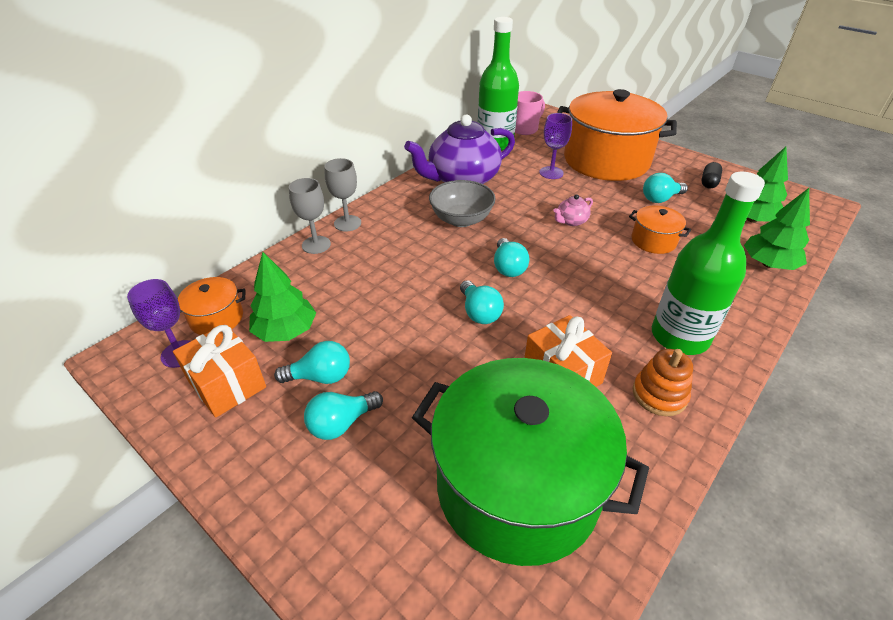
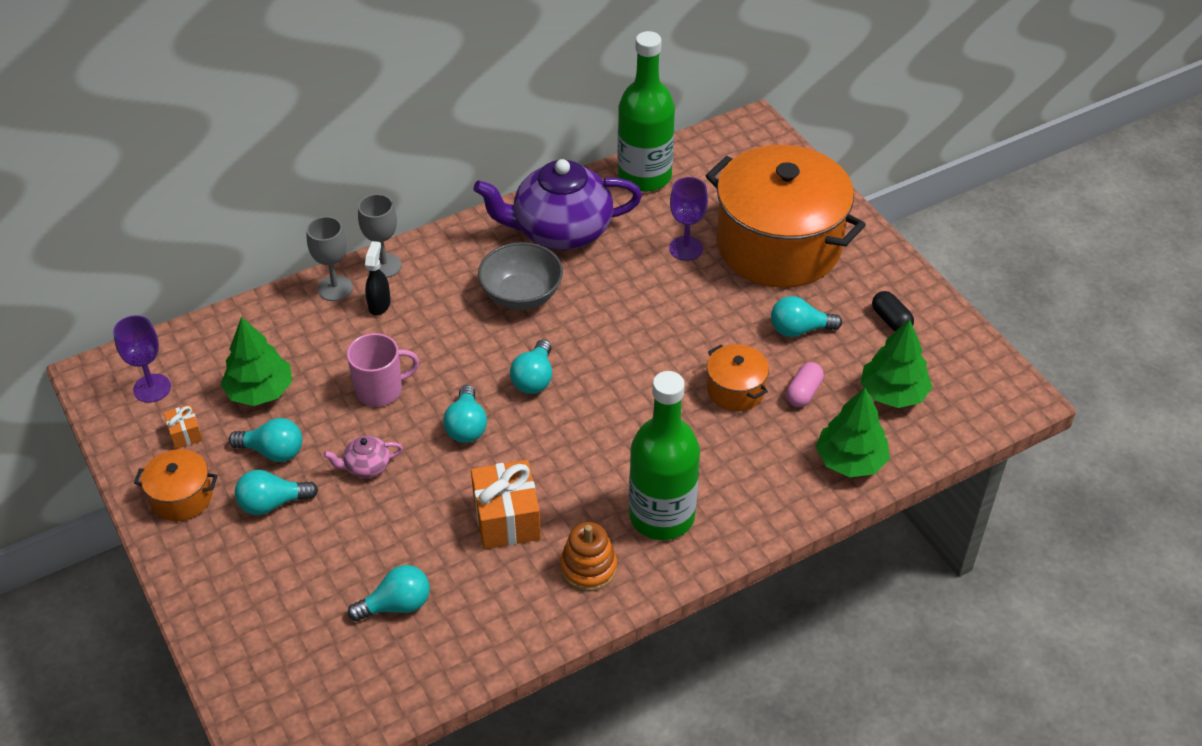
camera: 20 degrees right, 5 degrees up
orange gift [173,324,266,418] -> orange gift [164,404,203,449], size x0.50
orange pot [178,277,245,335] -> orange pot moved to [134,449,218,521]
green pot [412,358,649,566] -> turquoise light bulb [348,565,430,621]
pink mug [515,91,545,135] -> pink mug moved to [347,333,419,407]
pink teapot [553,194,593,226] -> pink teapot moved to [323,436,403,478]
black capsule [701,162,722,189] -> black capsule turned 75 degrees counterclockwise [872,291,914,331]
none -> black spray bottle [365,241,391,316]
none -> pink capsule [786,362,824,407]

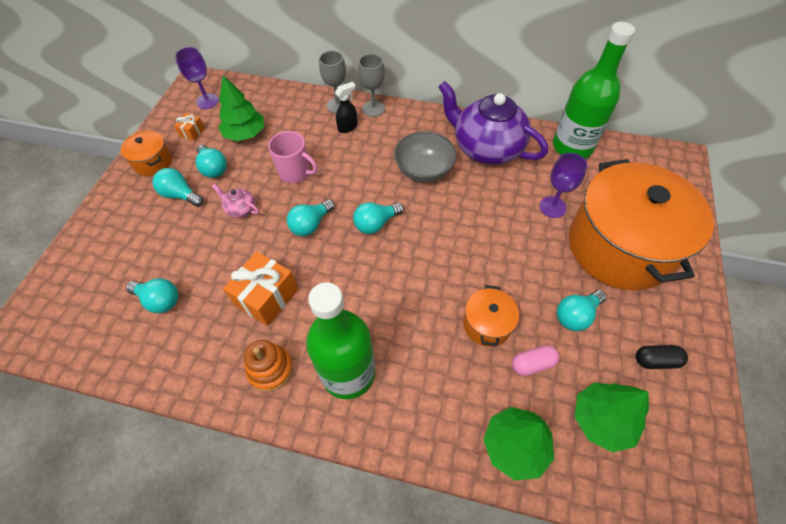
camera: 45 degrees right, 10 degrees up
turquoise light bulb [771,296,842,337] -> turquoise light bulb turned 75 degrees counterclockwise [557,290,606,331]
black capsule [872,291,914,331] -> black capsule turned 75 degrees clockwise [636,345,688,369]

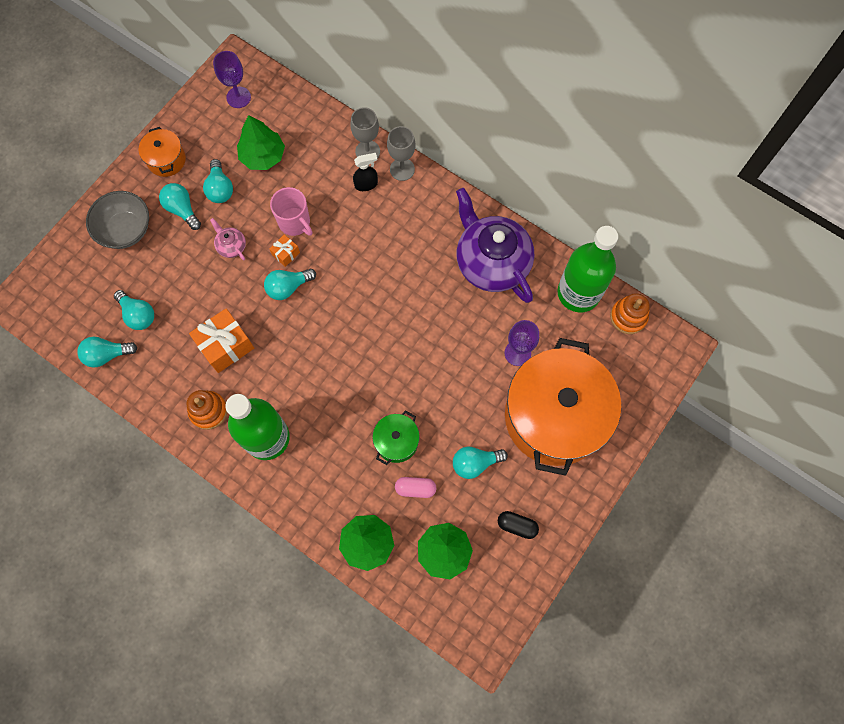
camera: 20 degrees right, 15 degrees up
orange gift [174,113,205,141] -> orange gift moved to [270,234,300,267]
turquoise light bulb [353,202,404,234] -> turquoise light bulb moved to [77,337,138,367]
grey bowl [394,131,457,182] -> grey bowl moved to [86,191,149,249]
orange pot [463,285,519,347] -> green pot [373,410,420,465]
none -> orange stacking toy [610,293,650,334]

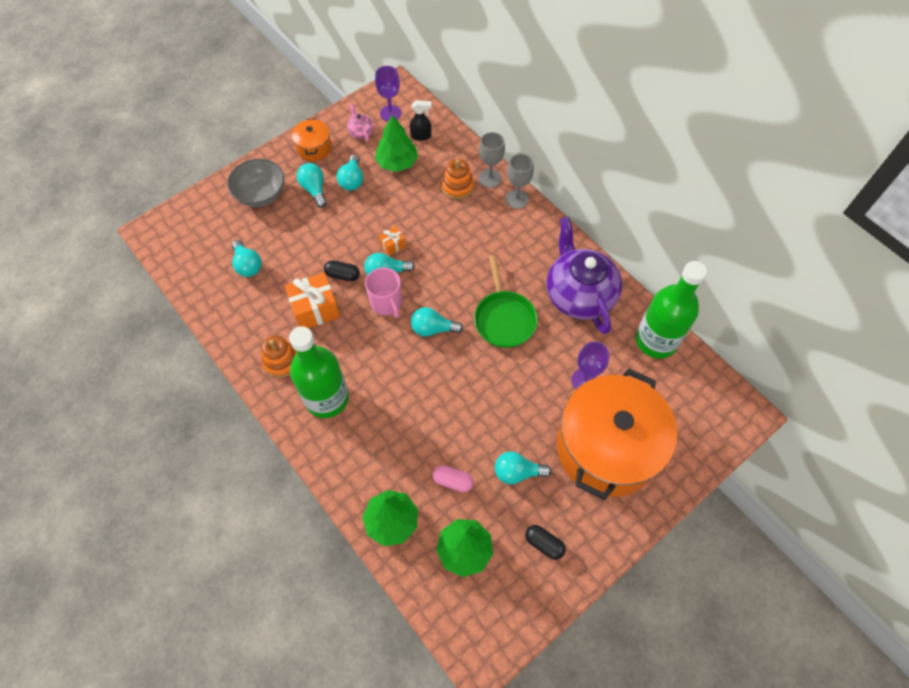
camera: 15 degrees right, 10 degrees down
turquoise light bulb [77,337,138,367] -> turquoise light bulb moved to [411,307,463,337]
pink teapot [210,218,246,260] -> pink teapot moved to [347,103,374,142]
pink mug [270,187,312,236] -> pink mug moved to [365,267,402,318]
black spray bottle [353,153,378,191] -> black spray bottle moved to [410,100,432,141]
green pot [373,410,420,465] -> none
orange stacking toy [610,293,650,334] -> orange stacking toy moved to [442,159,474,200]
none -> black capsule [324,260,360,281]
none -> green pan [474,255,538,348]

